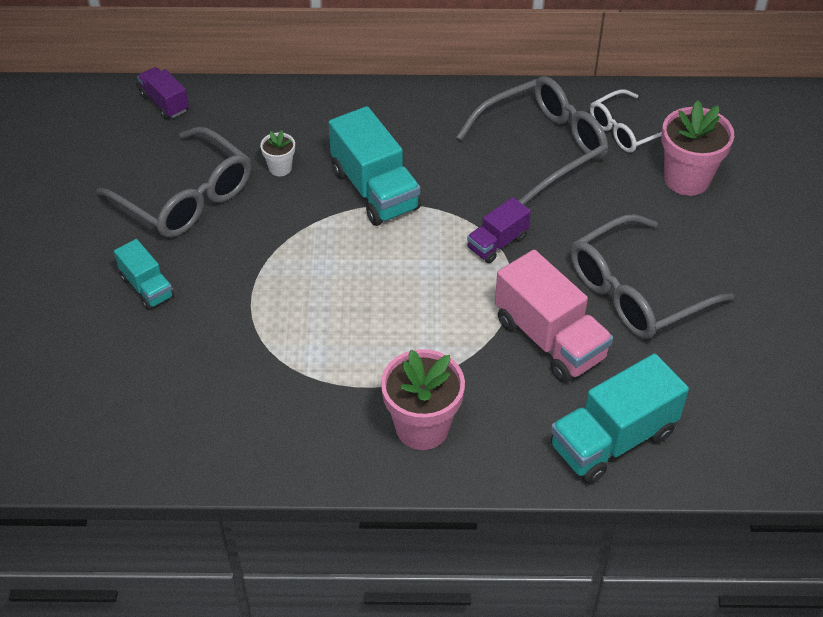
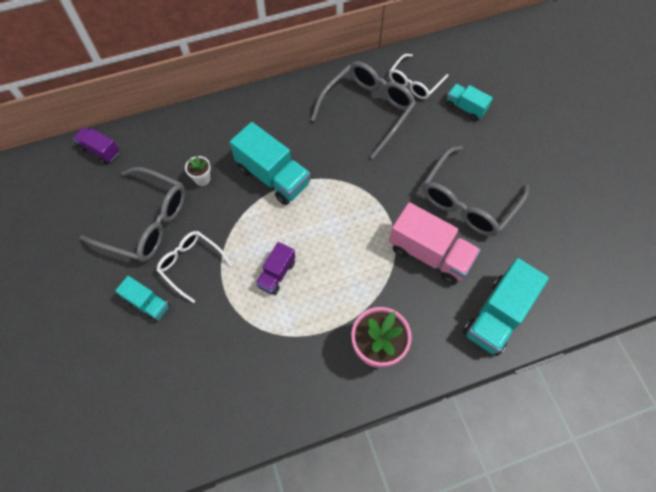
camera: 20 degrees left, 15 degrees up
purple truck [467,197,531,263] -> purple truck moved to [256,242,295,295]
pink flower pot [661,101,734,196] -> turquoise truck [446,84,493,121]
none -> white glasses [156,231,232,303]

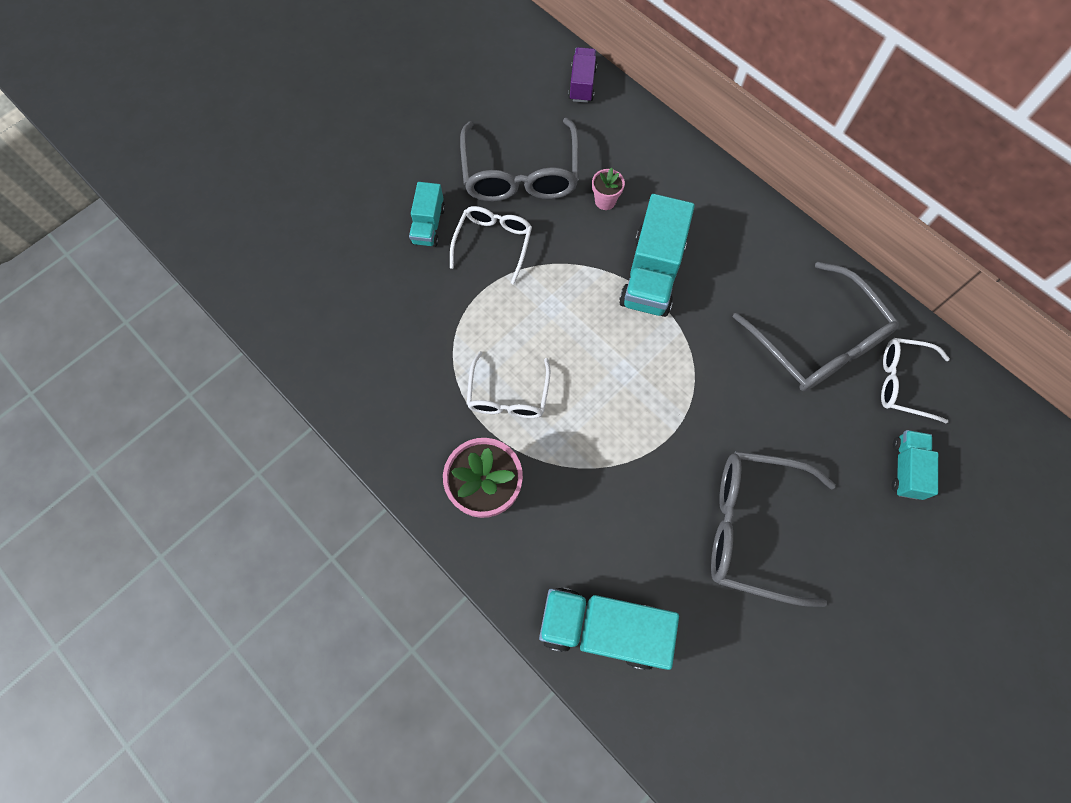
camera: 65 degrees right, 5 degrees up
white flower pot [185,156,211,186] -> pink flower pot [592,167,625,210]
purple truck [256,242,295,295] -> none
grey glasses [311,61,416,159] -> grey glasses turned 45 degrees clockwise [733,262,899,391]
pink truck [389,202,480,285] -> none
none -> white glasses [467,351,550,418]

